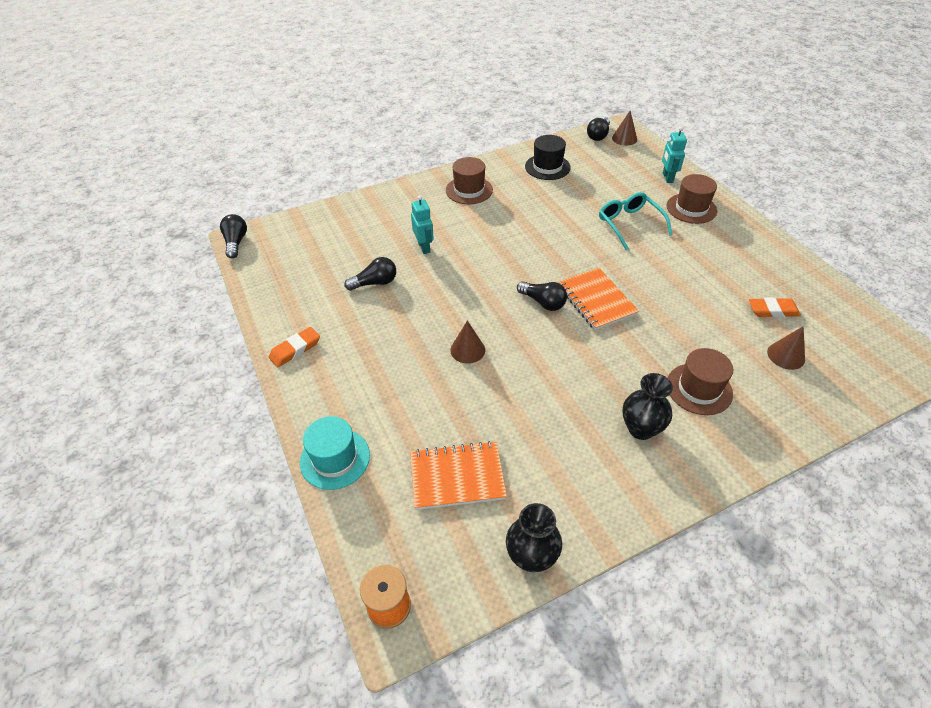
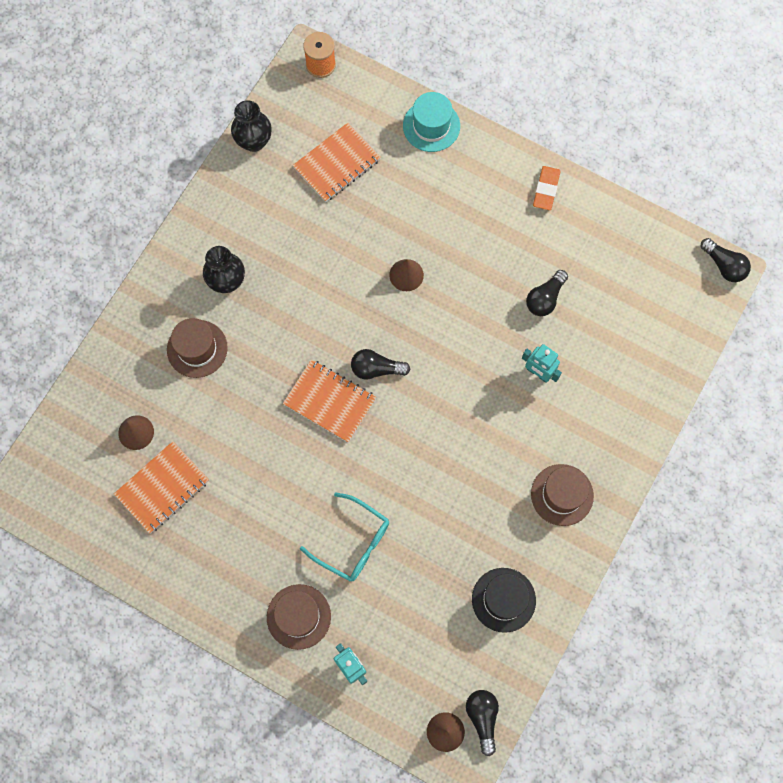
camera: 145 degrees right, 25 degrees up
orange eraser [749,297,801,318] -> orange notebook [114,441,209,534]

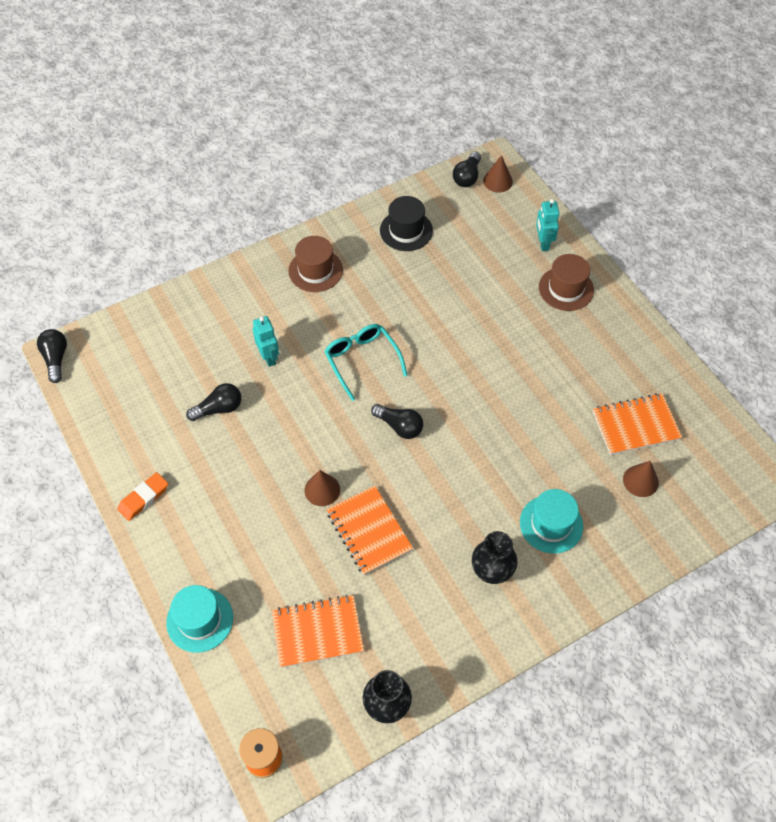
camera: 150 degrees left, 15 degrees down
brown hat [167,318,228,378] -> turquoise hat [520,489,583,553]
orange notebook [283,359,376,442] -> orange notebook moved to [327,486,413,576]
turquoise glasses [300,493,389,581] -> turquoise glasses moved to [324,324,408,401]

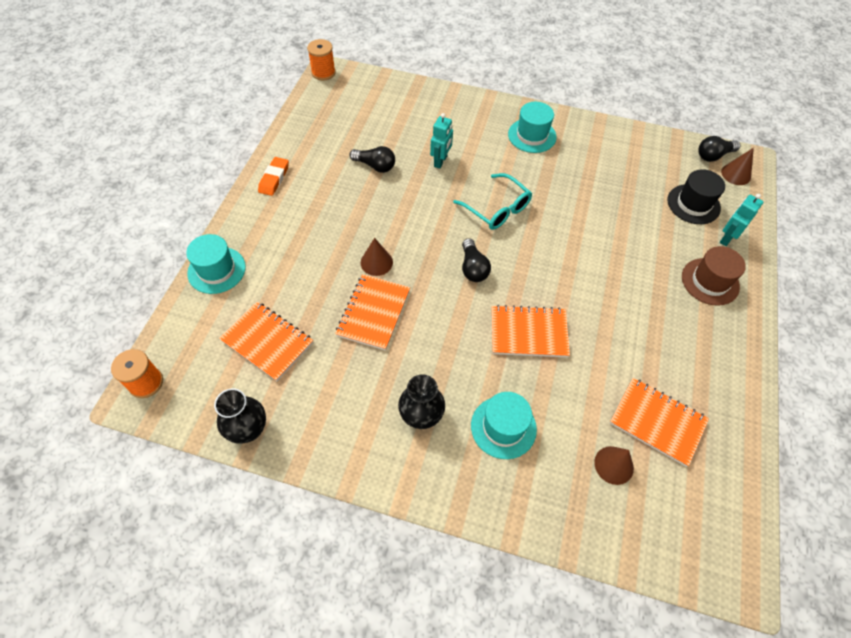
camera: 45 degrees right, 0 degrees up
black light bulb [37,329,67,383] -> orange spool [307,39,336,80]
orange eraser [117,472,168,521] -> orange eraser turned 75 degrees counterclockwise [258,157,289,196]
brown hat [288,236,343,292] -> turquoise hat [508,102,557,153]
turquoise glasses [324,324,408,401] -> turquoise glasses turned 120 degrees clockwise [453,173,532,230]
black hat [380,196,433,251] -> black hat moved to [668,169,725,224]
none -> orange notebook [492,305,570,357]

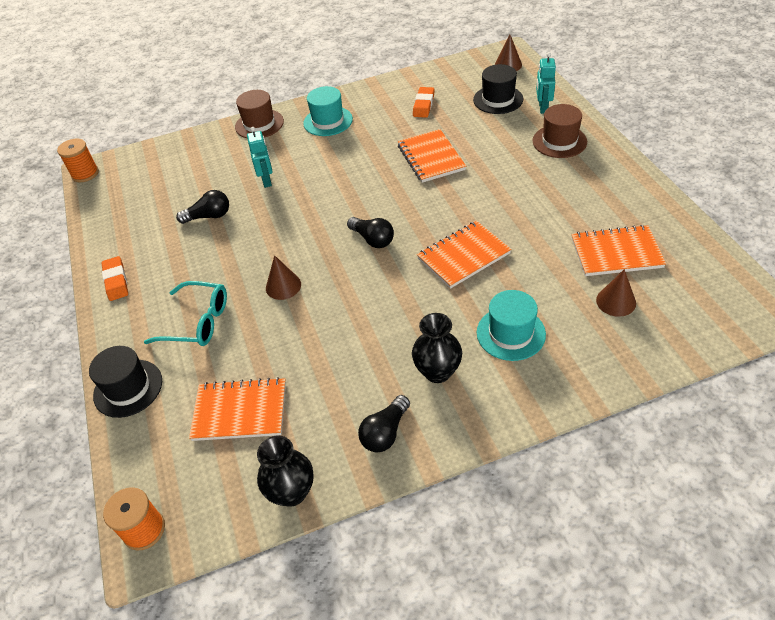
camera: 30 degrees left, 10 degrees down
turquoise hat [186,234,246,294] -> black hat [89,346,162,418]
orange notebook [335,274,410,350] -> orange notebook moved to [398,129,466,183]
turquoise glasses [453,173,532,230] -> turquoise glasses moved to [144,281,227,346]
black light bulb [698,136,741,162] -> black light bulb moved to [358,395,410,452]
none -> brown hat [235,90,284,138]
none -> orange eraser [413,87,435,118]

